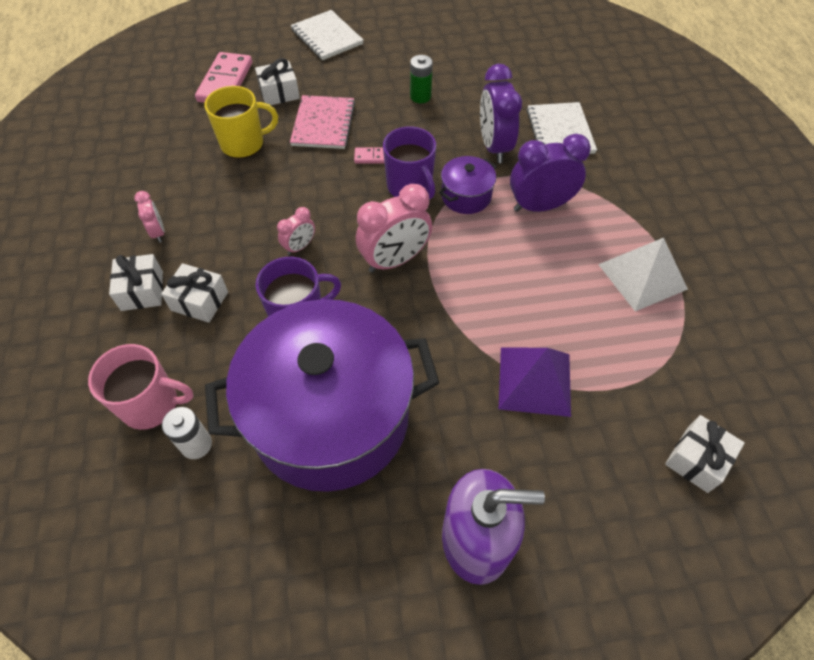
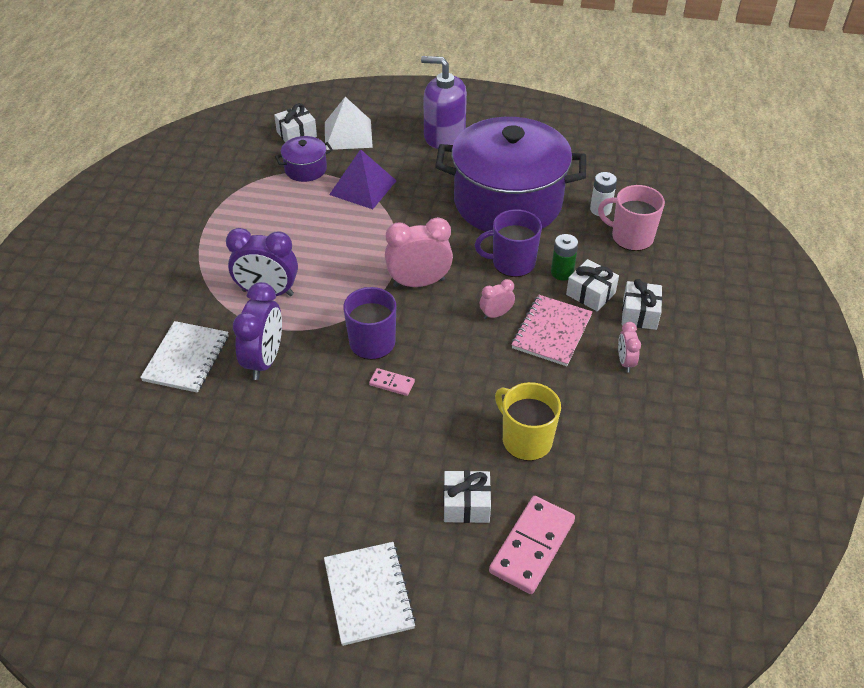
camera: 160 degrees left, 10 degrees down
yellow mug [204,86,278,159] -> yellow mug turned 45 degrees clockwise [495,382,561,461]
pink notebook [290,95,355,149] -> pink notebook moved to [512,295,593,366]
green battery [410,55,433,103] -> green battery moved to [551,234,578,280]
purple pot [439,156,497,214] -> purple pot moved to [275,136,333,182]
white pyramid [598,238,688,311] -> white pyramid moved to [325,97,373,150]

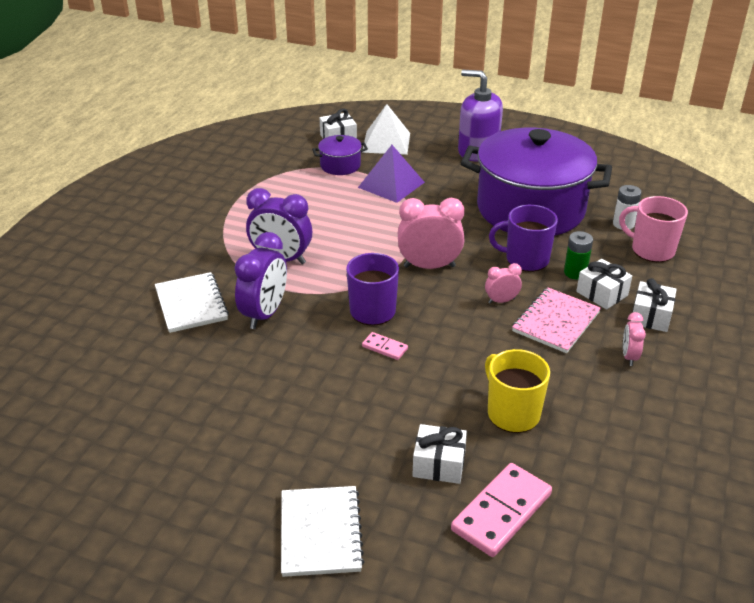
camera: 10 degrees right, 10 degrees down
white notebook [140,321,228,393] -> white notebook turned 45 degrees counterclockwise [155,272,229,333]

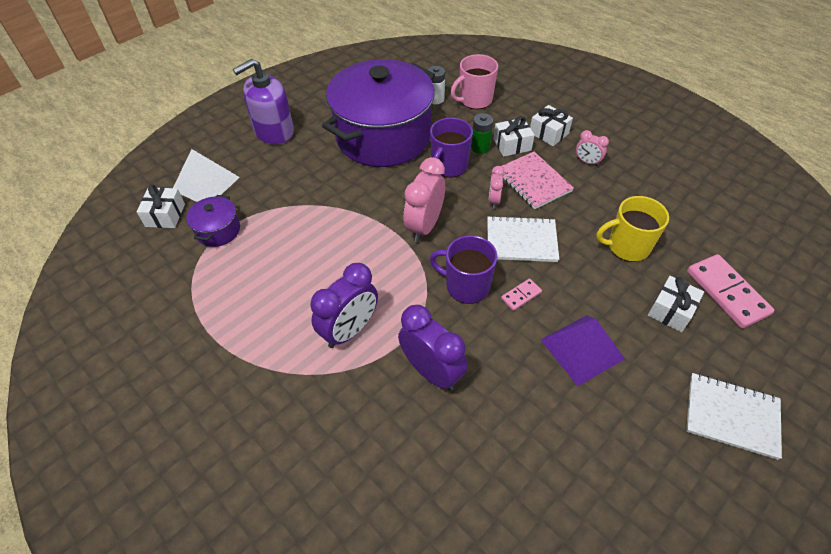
camera: 65 degrees left, 15 degrees up
white notebook [155,272,229,333] -> white notebook moved to [487,216,559,262]
purple pyramid [358,145,425,203] -> purple pyramid moved to [541,315,625,386]

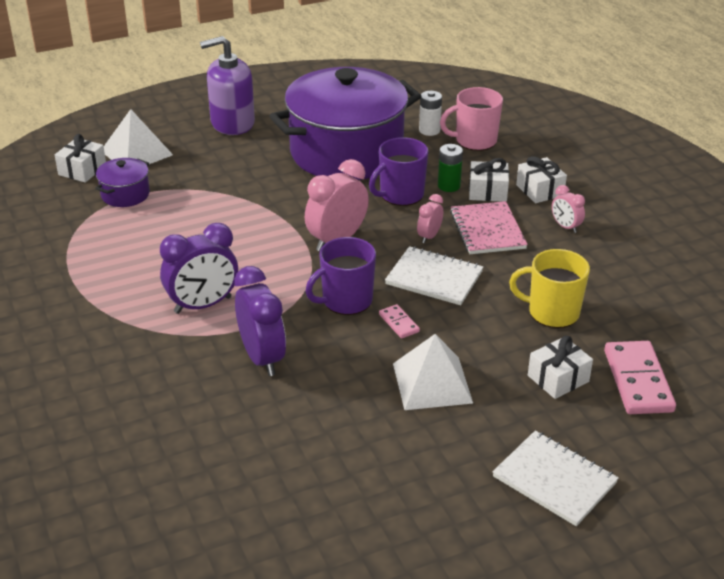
camera: 20 degrees right, 15 degrees down
purple mug [430,235,497,304] -> purple mug turned 75 degrees counterclockwise [305,237,376,315]
pink domino [501,279,542,311] -> pink domino turned 75 degrees clockwise [379,304,420,338]
purple pyramid [541,315,625,386] -> white pyramid [393,334,473,410]

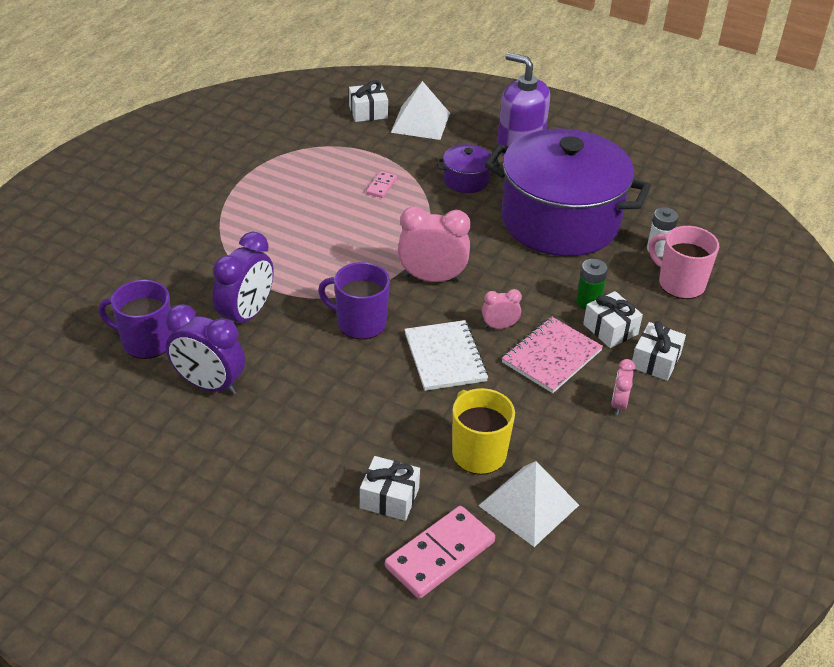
camera: 50 degrees right, 5 degrees up
purple pot [95,158,150,207] -> purple pot moved to [436,144,499,193]
purple clock [160,223,238,314] -> purple clock moved to [166,304,245,395]
purple mug [369,137,429,206] -> purple mug moved to [98,280,172,359]
pink domino [379,304,420,338] -> pink domino moved to [366,171,397,198]
white pyramid [393,334,473,410] -> white pyramid moved to [478,461,579,547]
white notebook [493,431,619,526] -> none

